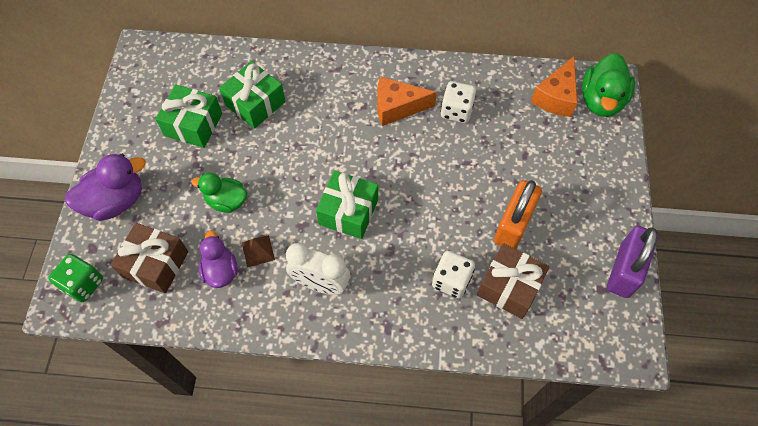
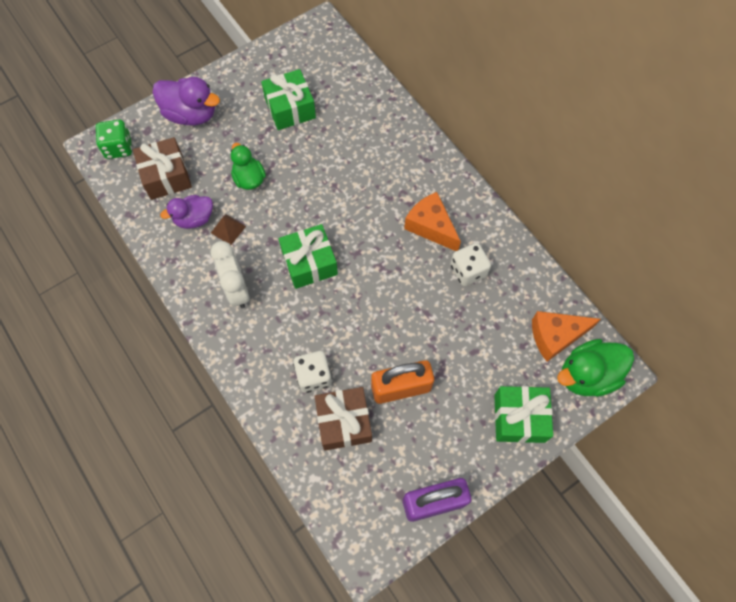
camera: 50 degrees right, 5 degrees up
purple duck [199,231,238,288] -> purple duck turned 150 degrees counterclockwise [160,195,213,229]
green gift [219,61,286,129] -> green gift moved to [494,386,553,443]

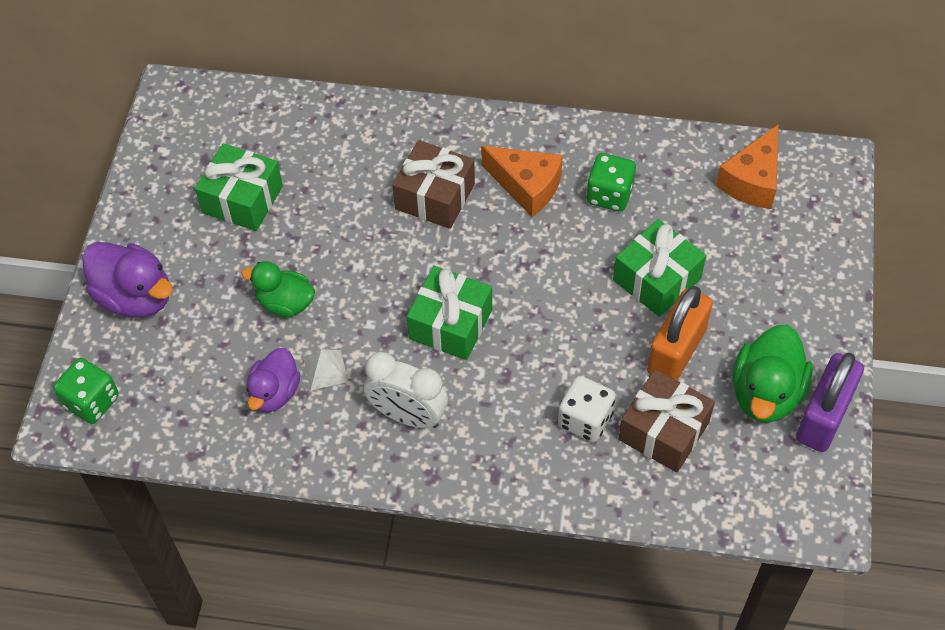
camera: 45 degrees left, 10 degrees down
brown gift [133,137,192,200] -> brown gift moved to [393,140,475,229]
purple duck [152,77,220,125] -> purple duck turned 60 degrees clockwise [82,242,173,318]
brown pyramid [211,214,246,245] -> white pyramid [304,349,348,390]
orange cheese [404,192,461,251] -> orange cheese turned 150 degrees counterclockwise [481,146,563,217]
white dice [450,243,491,286] -> green dice [586,153,636,211]
green gift [494,386,553,443] -> green gift moved to [613,219,706,317]
green duck [557,339,634,397] -> green duck moved to [733,325,813,423]

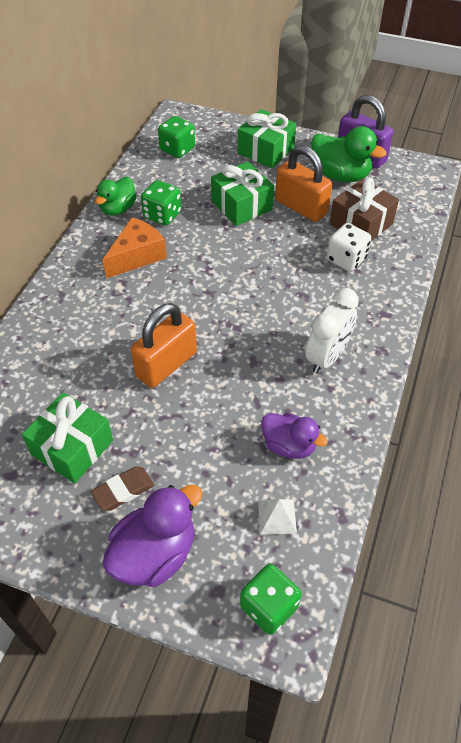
camera: 80 degrees left, 5 degrees down
green duck [241,261,315,317] -> green duck moved to [95,177,137,216]
white pyramid [304,349,348,390] -> white pyramid moved to [258,499,297,535]
brown gift [393,140,475,229] -> none
green gift [407,266,492,360] -> green gift moved to [238,109,296,168]
orange cheese [716,124,779,209] -> green dice [158,116,195,158]
none -> brown eraser [91,466,154,511]
none -> orange padlock [131,303,197,388]

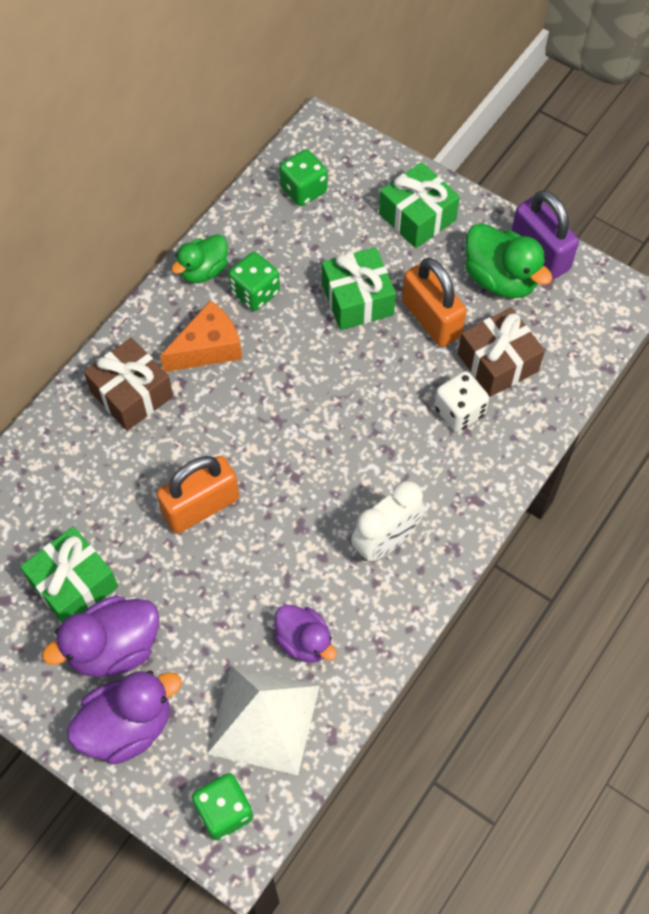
camera: 15 degrees right, 10 degrees up
brown eraser [91,466,154,511] -> purple duck [42,596,159,677]
white pyramid [258,499,297,535] -> white pyramid [207,665,320,775], size x2.35
none -> brown gift [84,338,173,431]

